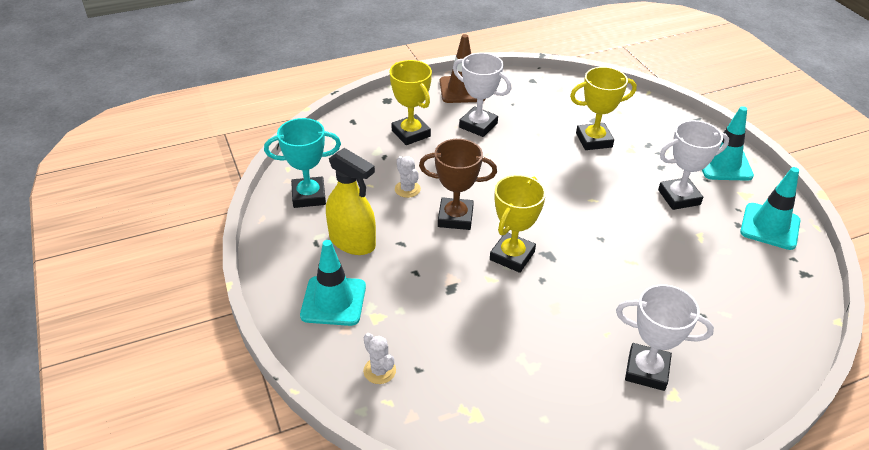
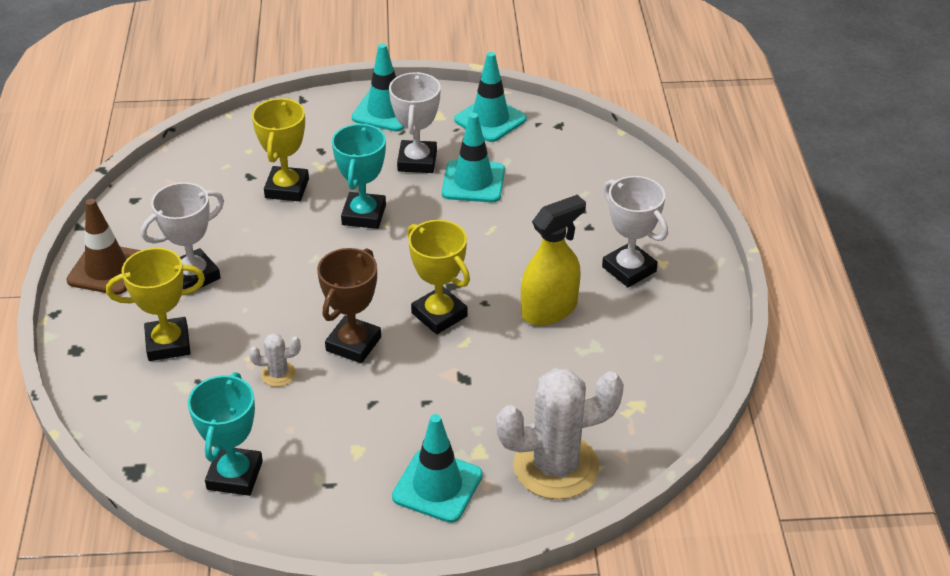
camera: 70 degrees left, 0 degrees up
yellow spray bottle [326,148,376,255] -> yellow spray bottle moved to [521,195,586,325]
white cactus [363,333,396,384] -> white cactus [496,368,624,499], size x2.30
white trophy [616,284,714,391] -> white trophy turned 75 degrees counterclockwise [602,176,668,287]
none -> turquoise trophy [332,123,386,229]
none -> turquoise traffic cone [442,113,505,202]

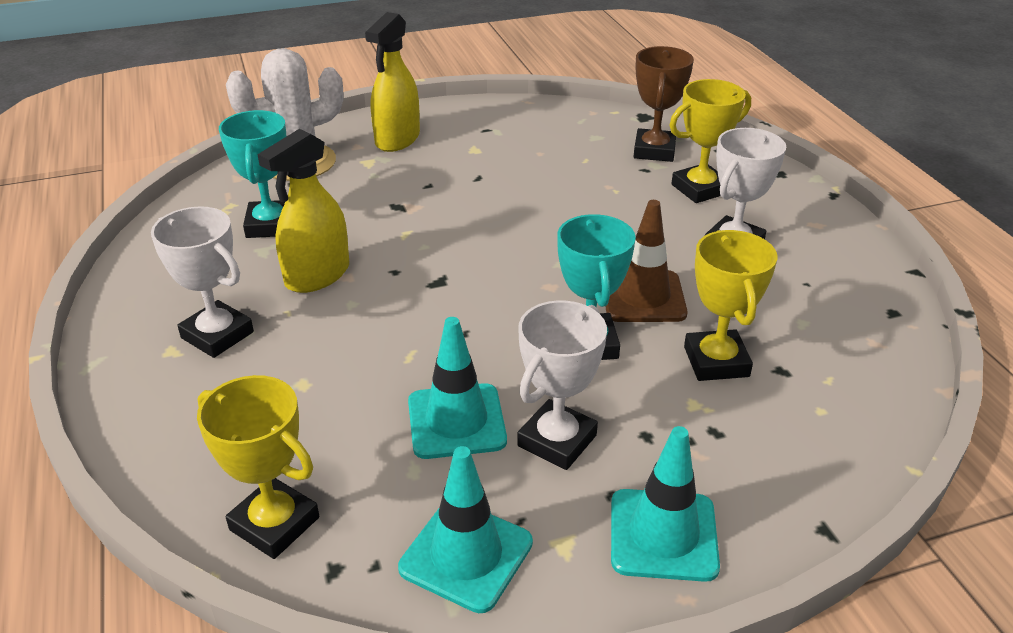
camera: 165 degrees right, 5 degrees down
brown traffic cone [66,199,141,295] -> brown traffic cone moved to [605,200,688,322]
turquoise trophy [188,372,263,496] -> turquoise trophy moved to [219,110,286,238]
white cactus [249,333,301,387] -> none
brown trophy [317,248,381,363] -> brown trophy moved to [634,46,694,162]
white trophy [389,72,441,173] -> white trophy turned 45 degrees clockwise [517,300,607,470]
turquoise traffic cone [392,414,483,523] -> yellow spray bottle [365,12,420,152]
yellow trophy [407,220,470,334] -> yellow trophy moved to [197,375,319,559]

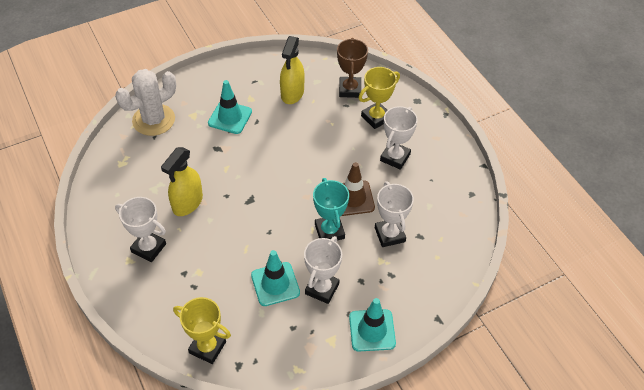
camera: 10 degrees left, 15 degrees up
turquoise trophy [219,110,286,238] -> none
yellow spray bottle [365,12,420,152] -> yellow spray bottle moved to [280,36,305,104]
turquoise traffic cone [398,446,533,613] -> turquoise traffic cone moved to [208,80,252,134]
yellow trophy [684,230,777,381] -> white trophy [375,181,414,247]

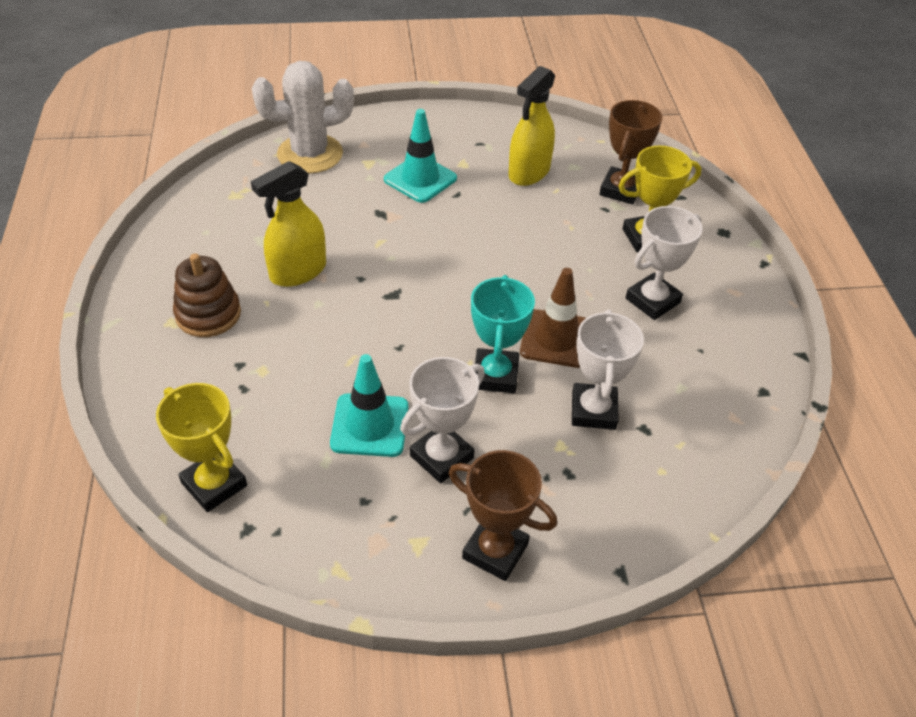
camera: 20 degrees right, 5 degrees down
white trophy [115,197,166,262] -> brown stacking toy [173,253,241,337]
turquoise traffic cone [349,298,396,351] -> brown trophy [449,450,557,581]

